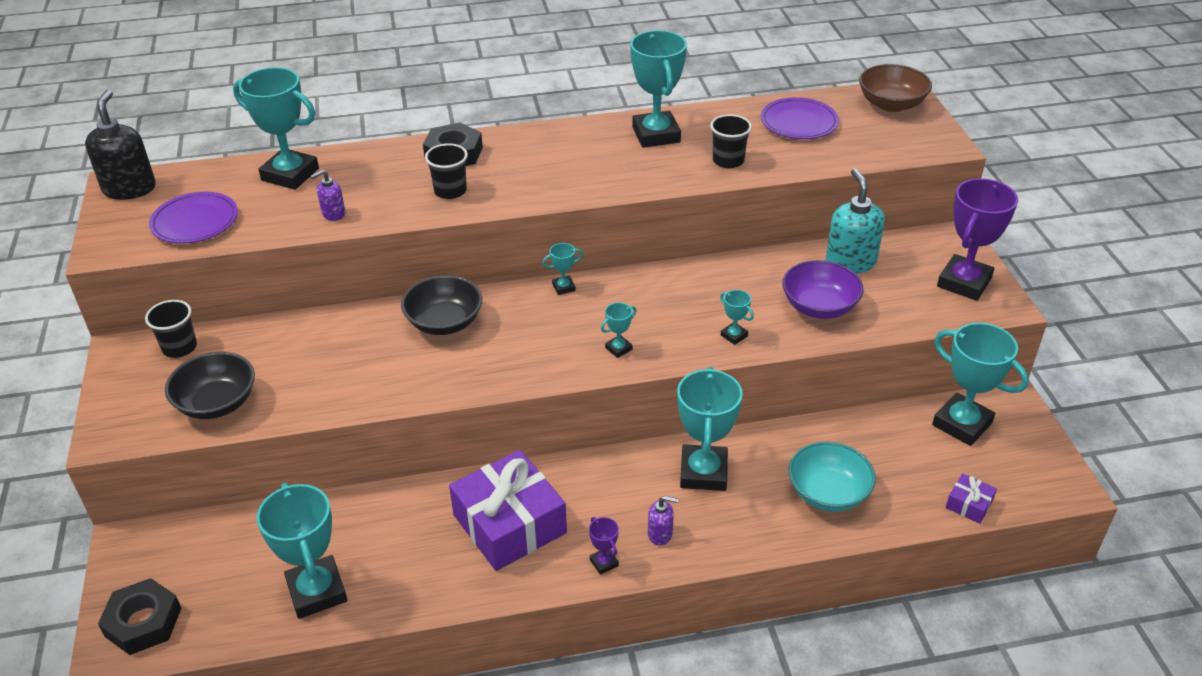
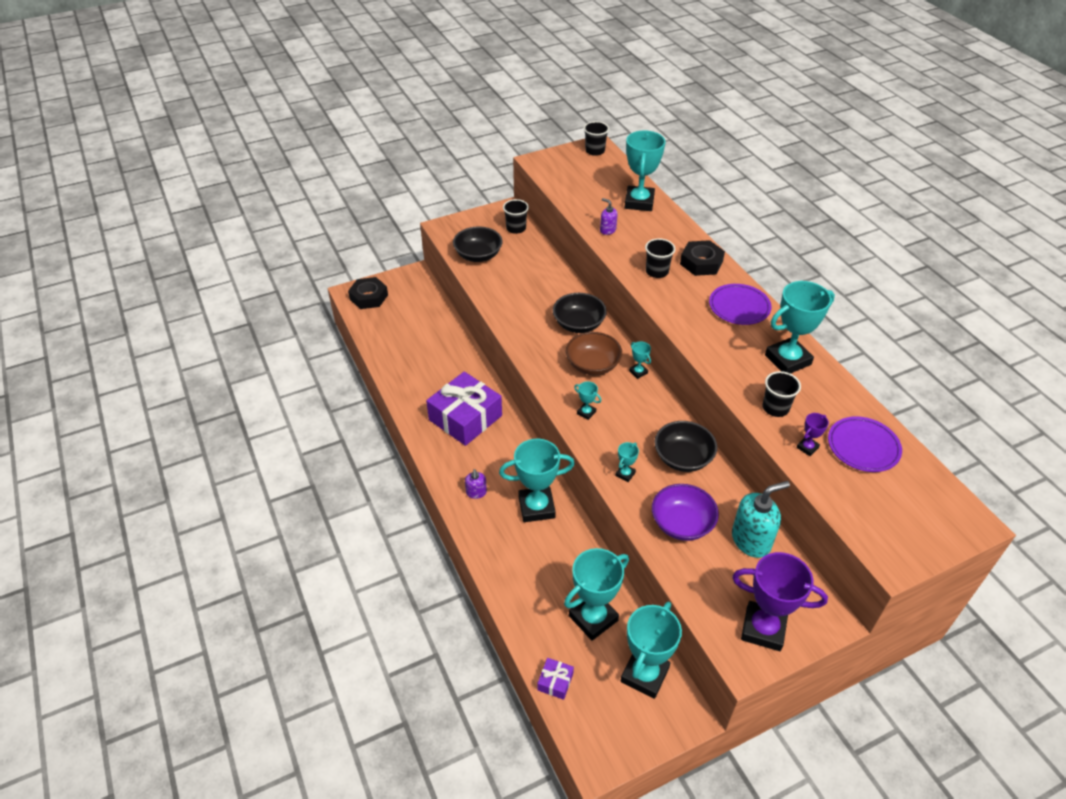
camera: 75 degrees right, 5 degrees up
black soap dispenser [85,90,156,200] -> black cup [584,121,609,156]
purple plate [149,192,238,244] -> purple plate moved to [709,284,771,325]
turquoise trophy [257,483,347,619] -> turquoise trophy moved to [564,548,629,641]
purple trophy [589,517,619,575] -> purple trophy moved to [797,413,829,456]
turquoise bowl [789,441,876,512] -> none
brown bowl [859,64,932,112] -> brown bowl moved to [566,332,622,375]
none -> black bowl [654,421,717,472]

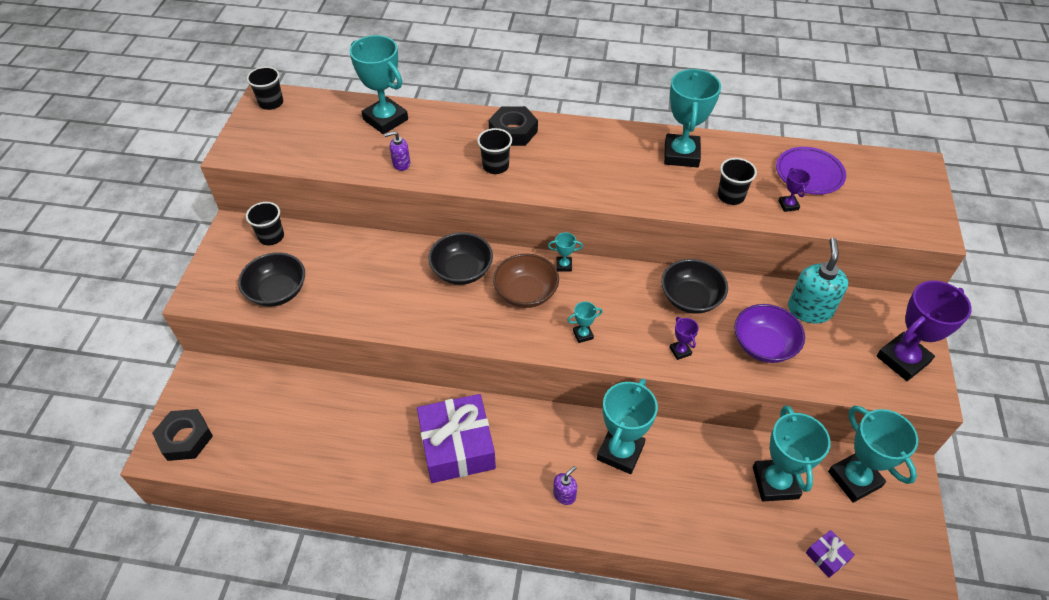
camera: 55 degrees left, 5 degrees up
purple soap dispenser [465,469,487,499] -> purple soap dispenser turned 75 degrees counterclockwise [553,466,577,505]
turquoise trophy [615,442,639,482] -> purple trophy [669,317,699,360]
purple plate [709,284,771,325] -> none

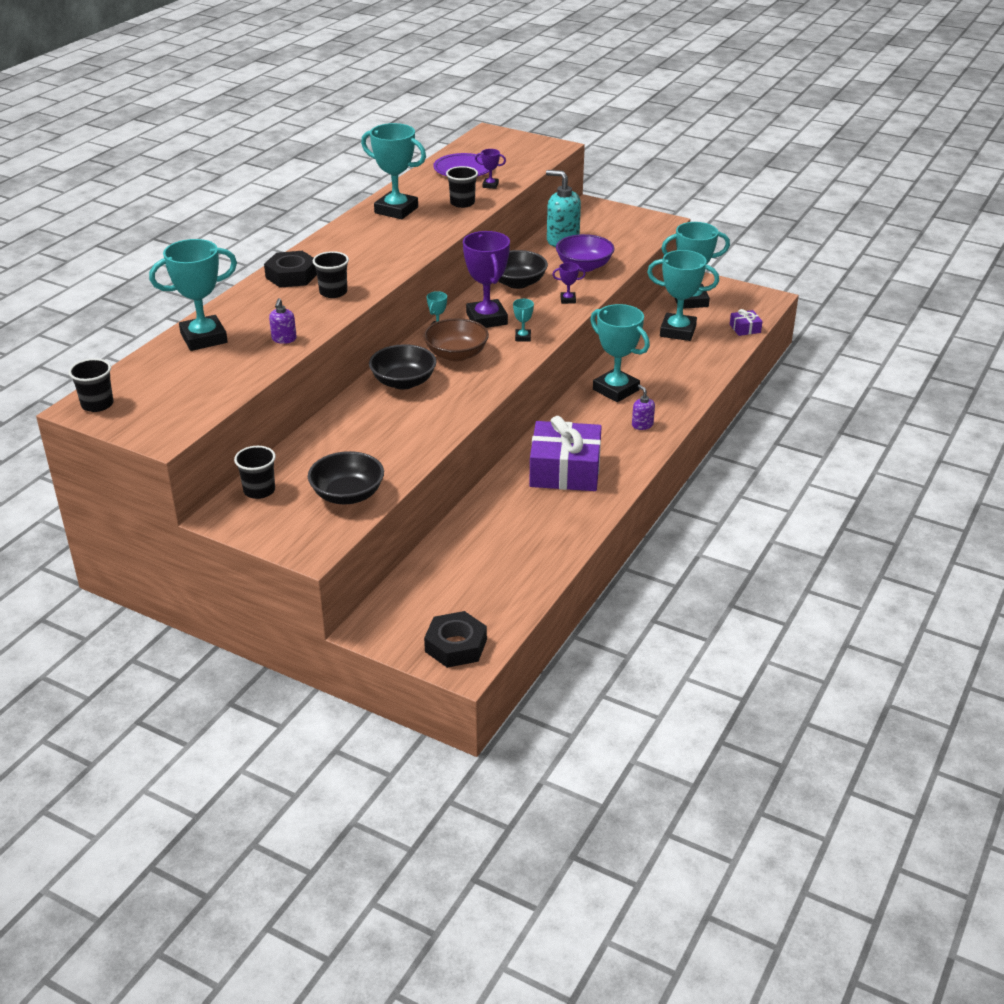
camera: 70 degrees left, 15 degrees down
purple trophy [877,280,972,381] -> purple trophy moved to [463,231,510,328]

